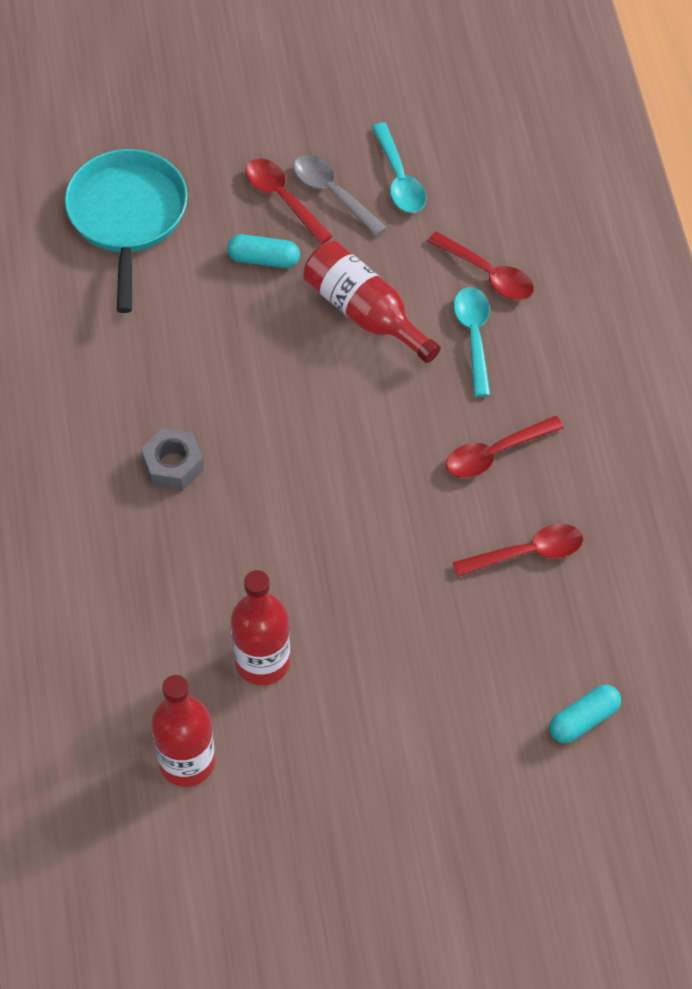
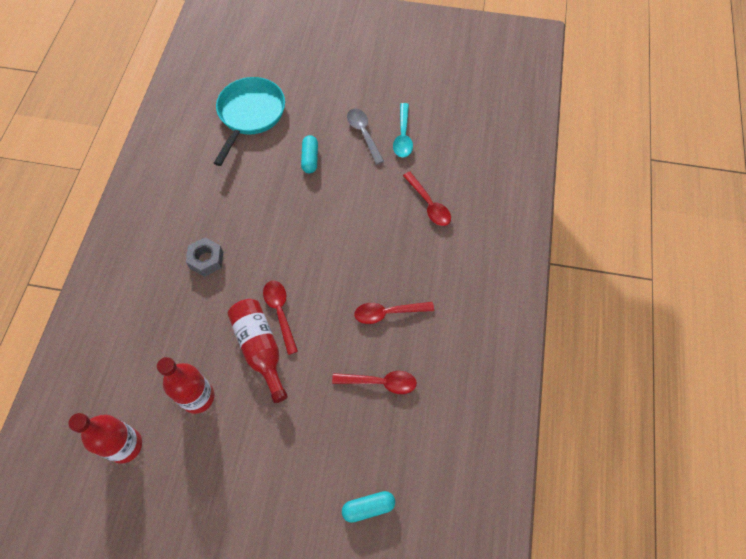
camera: 20 degrees right, 5 degrees up
turquoise capsule [227,234,300,268] -> turquoise capsule turned 60 degrees clockwise [301,135,318,173]
red spoon [246,159,333,244] -> red spoon moved to [263,281,298,355]
red bottle [304,241,441,363] -> red bottle moved to [227,299,288,403]
turquoise spoon [454,287,490,397] -> none

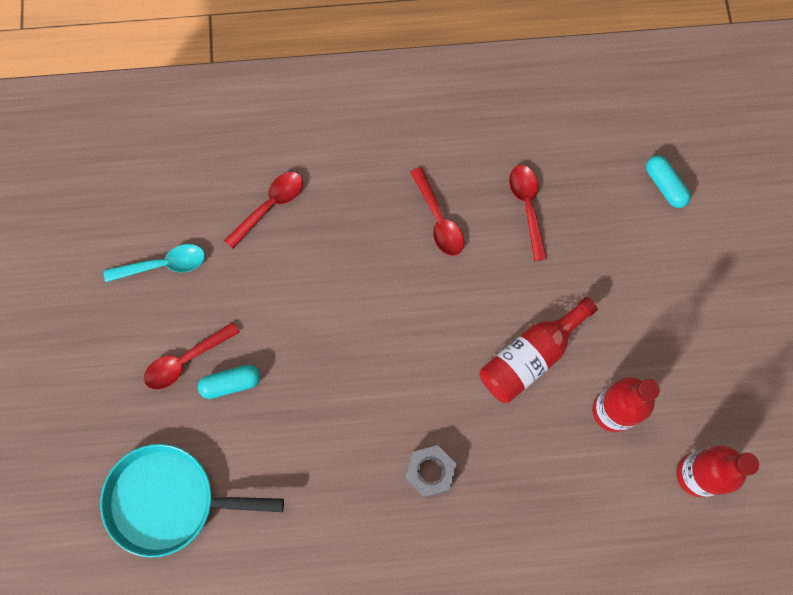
camera: 105 degrees left, 10 degrees up
red spoon [263,281,298,355] -> red spoon moved to [144,322,240,389]
grey spoon [347,108,384,165] -> none

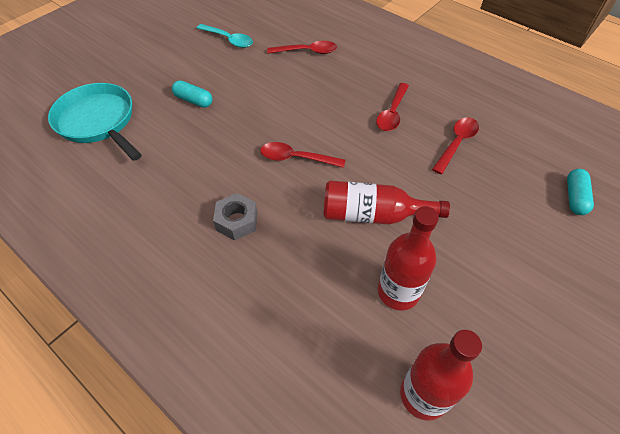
camera: 45 degrees right, 20 degrees down
red spoon [144,322,240,389] -> red spoon moved to [260,142,345,168]

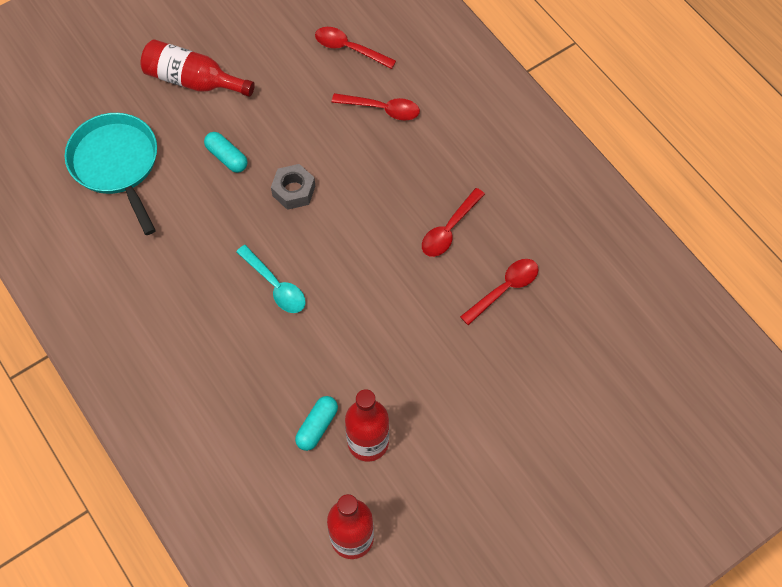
camera: 15 degrees right, 10 degrees up
turquoise spoon [197,24,253,48] -> turquoise spoon moved to [236,245,306,313]
grey nut [213,193,257,240] -> grey nut moved to [271,164,315,210]
red spoon [260,142,345,168] -> red spoon moved to [315,27,396,69]
red bottle [323,181,450,225] -> red bottle moved to [140,39,255,97]
turquoise capsule [567,169,594,215] -> turquoise capsule moved to [295,396,338,451]

